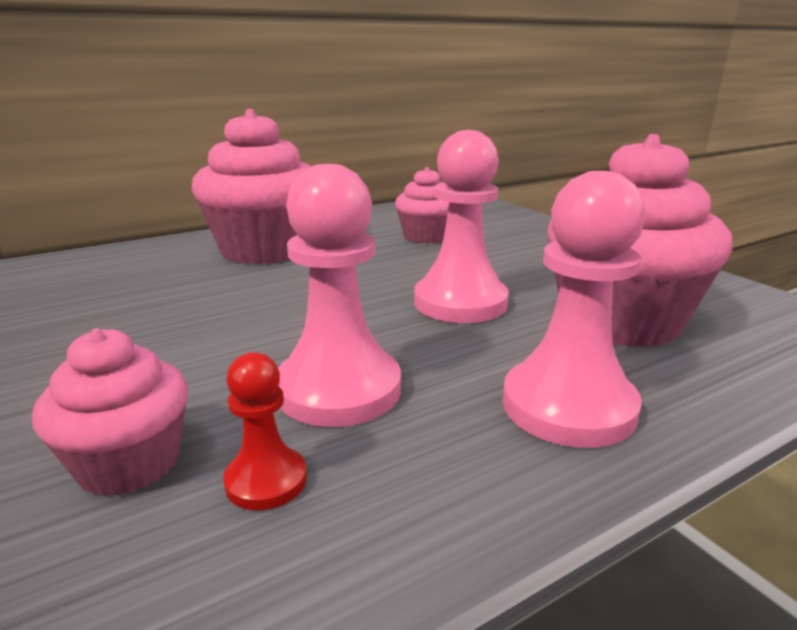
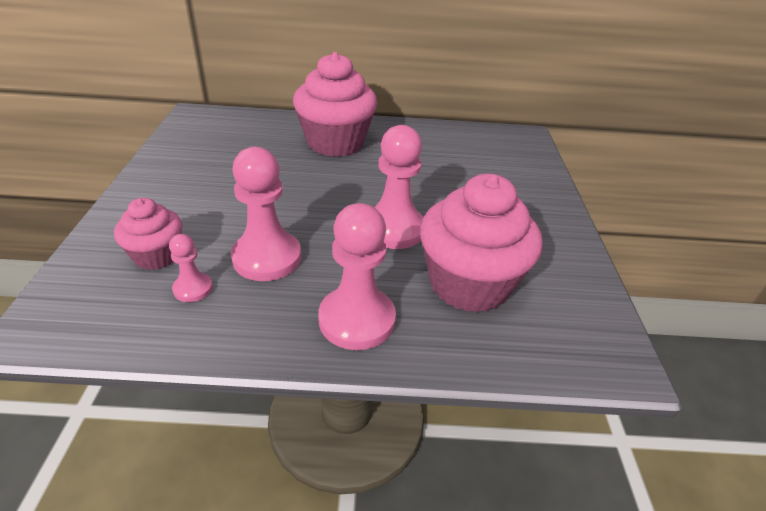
camera: 30 degrees right, 15 degrees up
red pawn [223,352,307,510] -> pink pawn [169,234,213,302]
pink cupcake [395,167,449,244] -> none

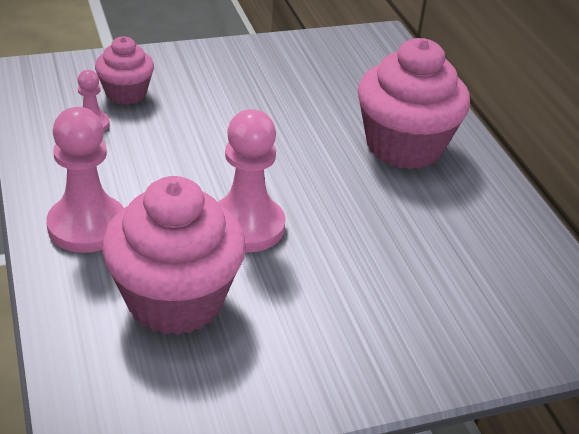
camera: 70 degrees right, 0 degrees up
pink pawn [231,147,301,281] -> none

